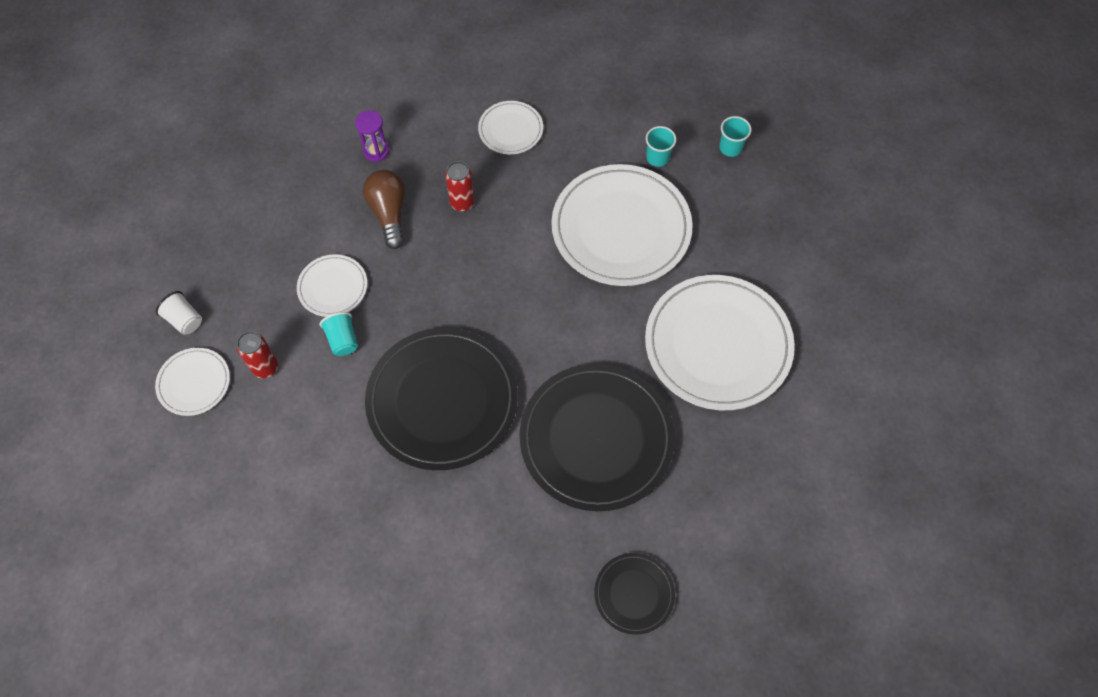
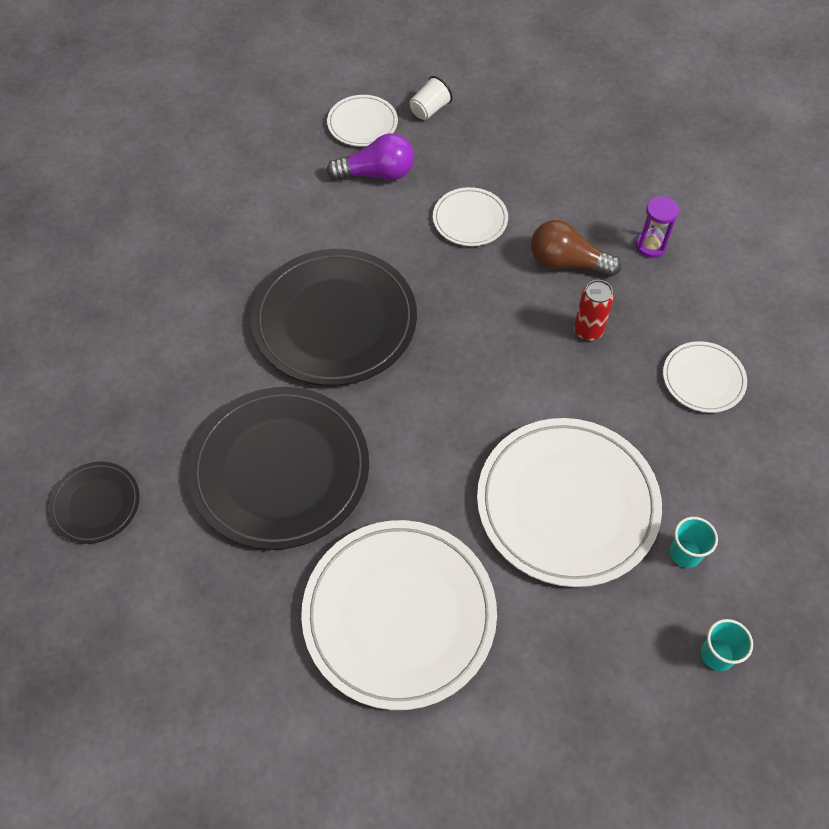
camera: 90 degrees right, 5 degrees down
red can [237,331,278,378] -> purple light bulb [327,133,414,180]
turquoise cup [319,312,358,356] -> none
brown light bulb [363,170,405,249] -> brown light bulb turned 150 degrees counterclockwise [531,220,621,277]

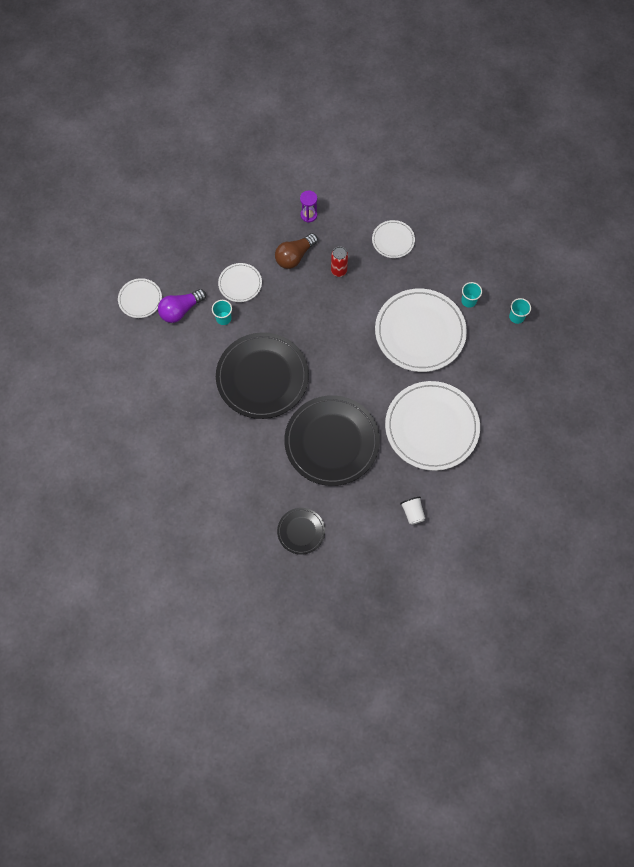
camera: 60 degrees left, 10 degrees up
purple light bulb [327,133,414,180] -> purple light bulb turned 150 degrees counterclockwise [158,289,206,323]
white cup [410,76,453,120] -> white cup moved to [400,497,425,525]
none -> turquoise cup [212,300,232,325]

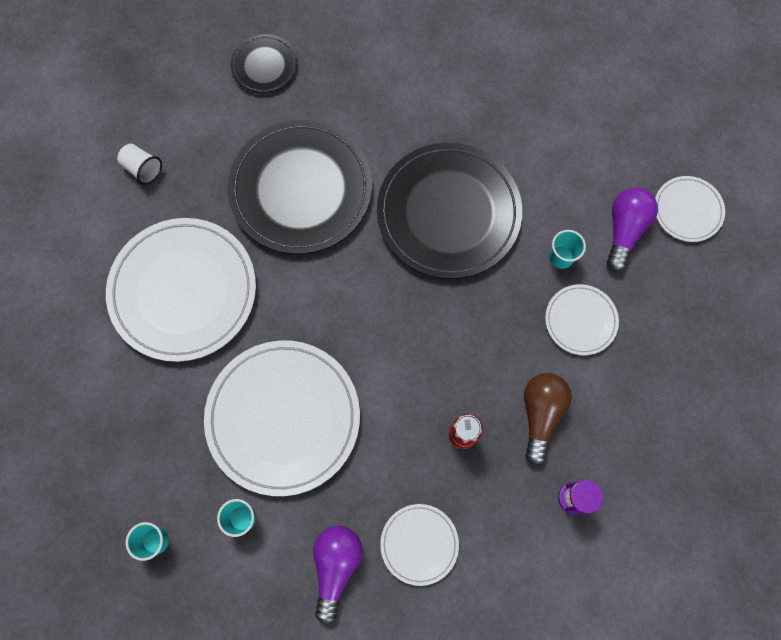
camera: 145 degrees right, 5 degrees up
none -> purple light bulb [313,526,363,624]

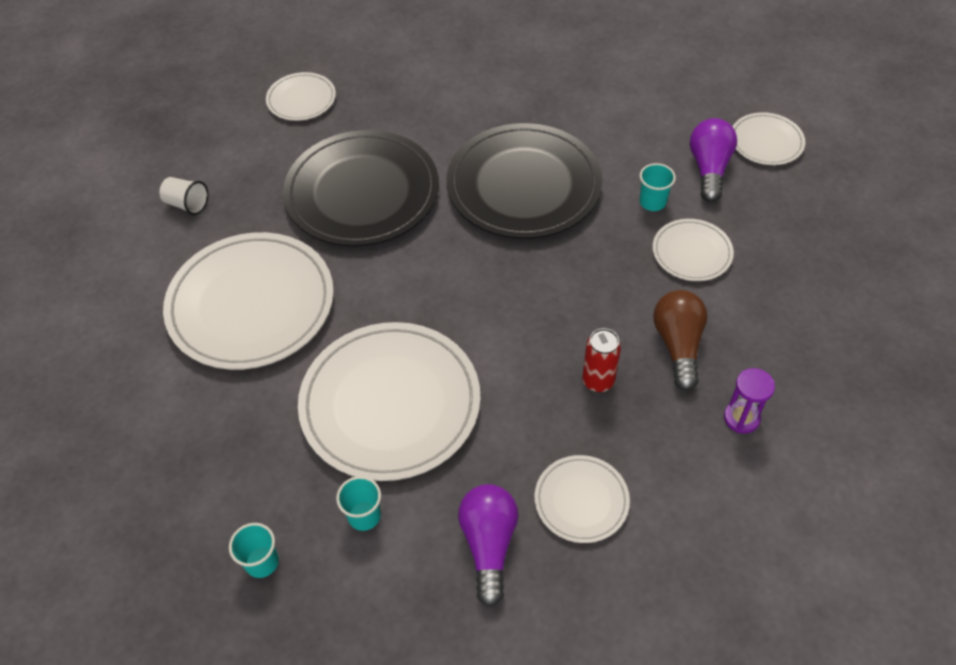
camera: 10 degrees left, 20 degrees down
black plate [230,34,298,94] -> white plate [266,72,336,121]

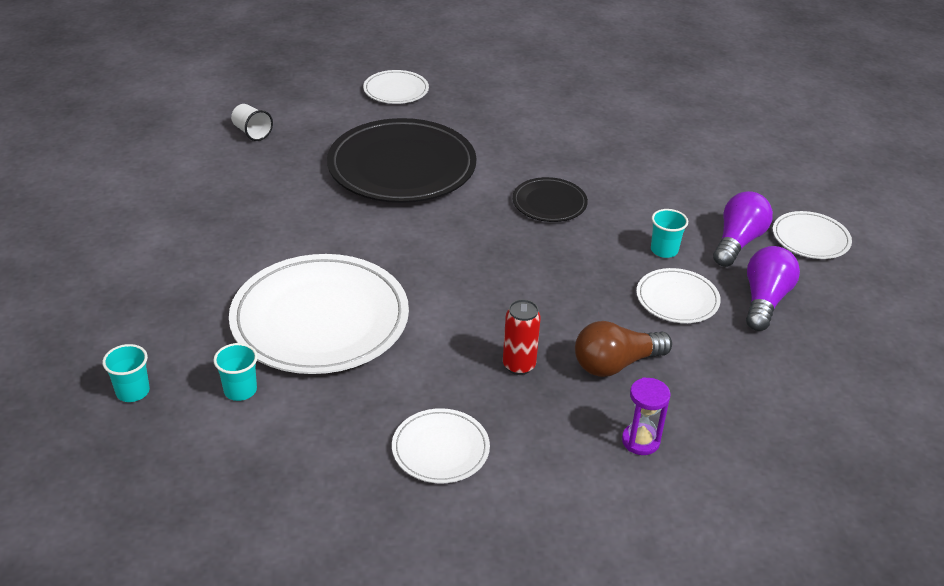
camera: 20 degrees right, 15 degrees down
white plate [163,232,334,370] -> none
black plate [446,123,602,239] -> black plate [512,177,588,222], size x0.49
purple light bulb [458,484,518,607] -> purple light bulb moved to [746,246,800,331]
brown light bulb [653,290,707,391] -> brown light bulb turned 135 degrees counterclockwise [575,321,672,377]

